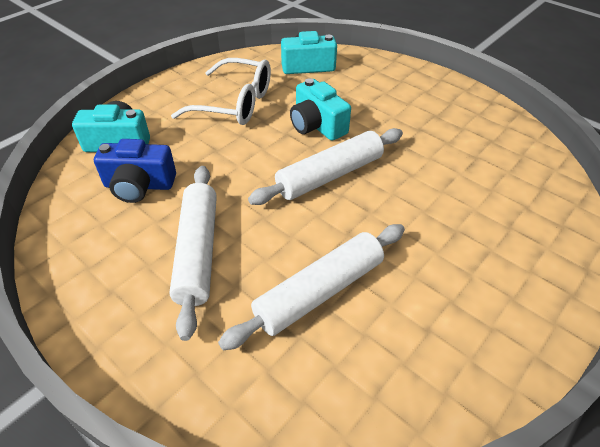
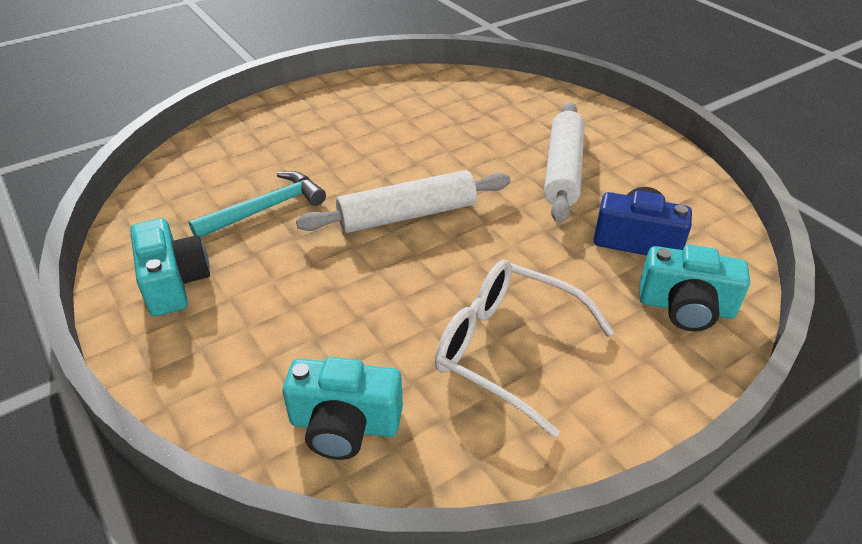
camera: 165 degrees left, 5 degrees down
white rolling pin [218,224,405,351] -> none
turquoise camera [290,78,351,141] -> turquoise camera moved to [130,218,210,316]
none -> turquoise hammer [188,171,326,238]

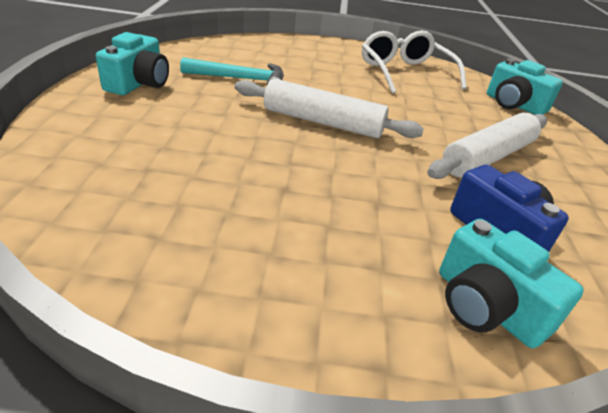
camera: 35 degrees right, 5 degrees down
turquoise camera [283,357,403,460] -> turquoise camera moved to [487,59,563,115]
white glasses [435,260,615,438] -> white glasses moved to [362,30,467,94]

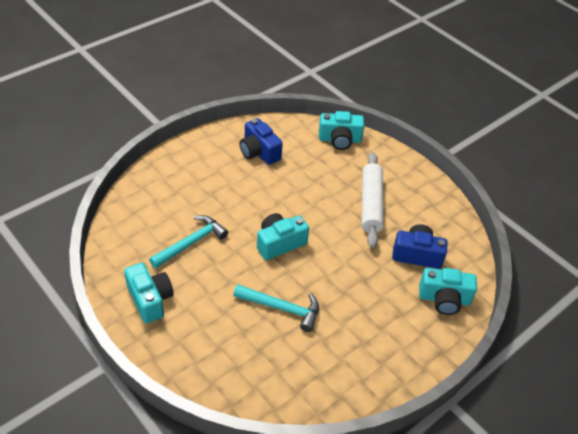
camera: 45 degrees left, 10 degrees up
white rolling pin [235,78,424,138] -> turquoise camera [257,213,309,260]
white glasses [362,30,467,94] -> blue camera [240,118,283,165]
none -> turquoise hammer [233,284,319,332]

